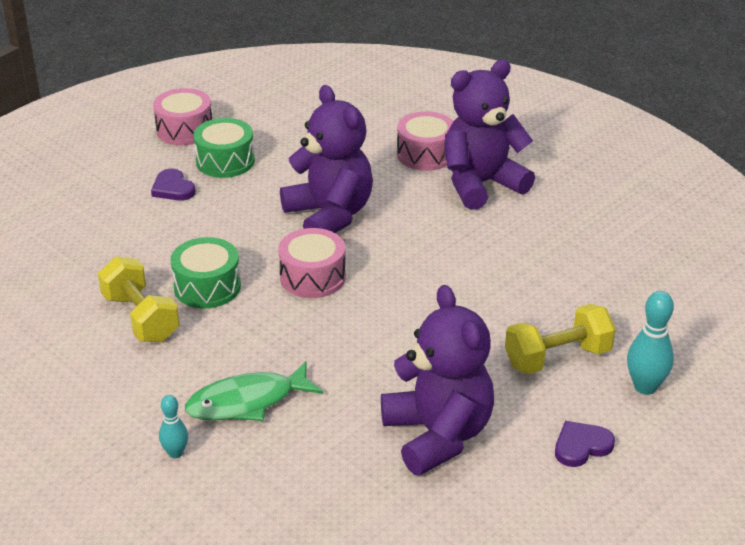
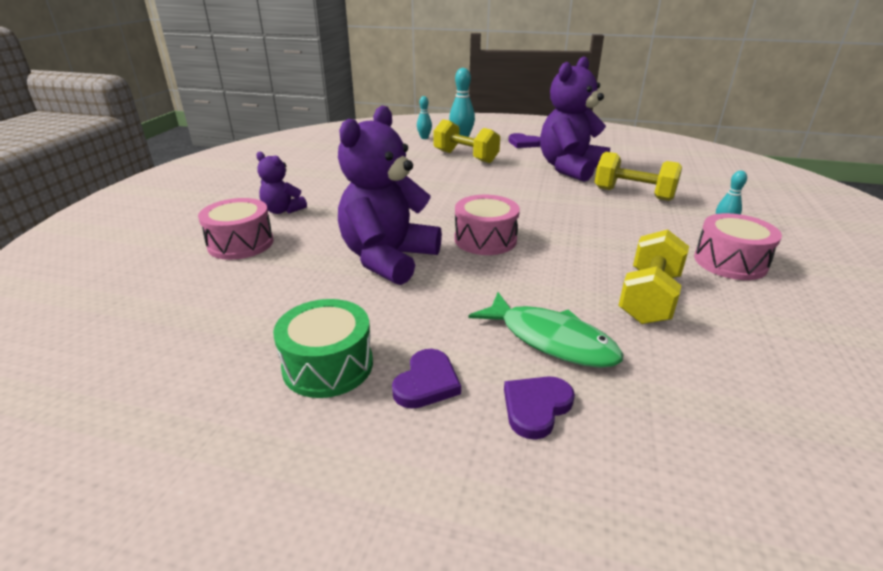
camera: 120 degrees left, 5 degrees down
pink drum [153,88,212,145] -> pink drum moved to [694,213,782,280]
green drum [170,237,241,308] -> none
green fish [185,361,323,421] -> green fish moved to [469,292,624,368]
purple teddy bear [444,60,535,210] -> purple teddy bear [256,152,307,214], size x0.50
none -> turquoise bowling pin [417,96,432,139]
none -> purple heart [504,376,575,440]
none -> yellow dumbbell [595,152,682,201]

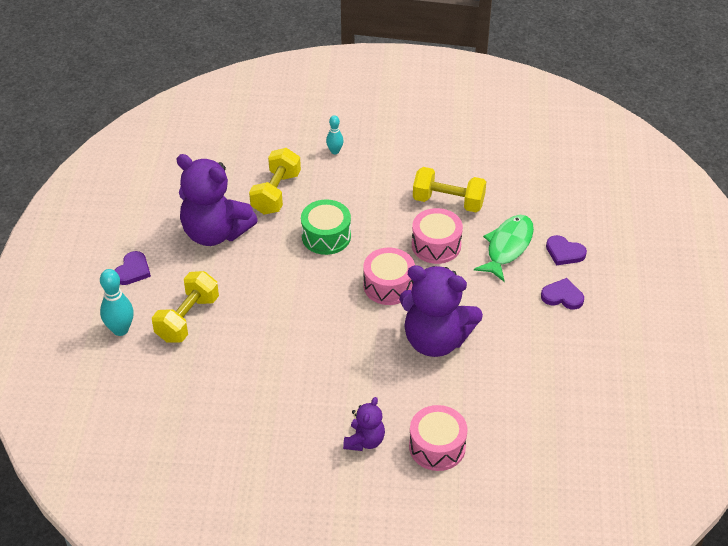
camera: 100 degrees left, 15 degrees up
green drum [273,299,373,398] -> green drum moved to [301,199,351,255]
turquoise bowling pin [417,96,432,139] -> none
pink drum [694,213,782,280] -> pink drum moved to [412,208,463,264]

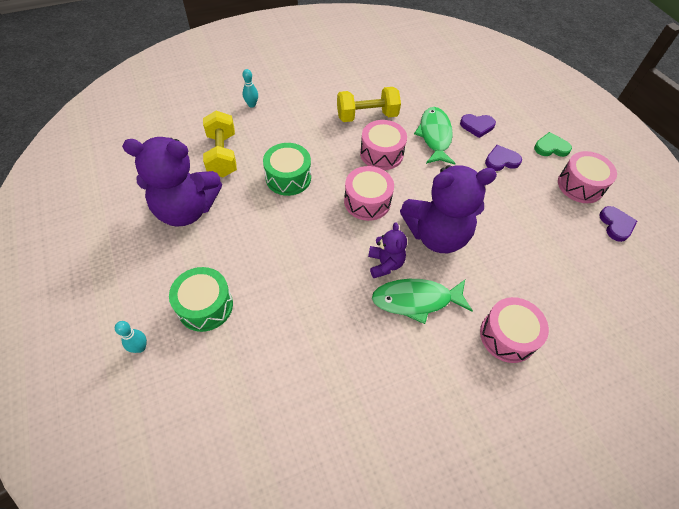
camera: 30 degrees left, 10 degrees up
turquoise bowling pin [100,269,134,336] -> turquoise bowling pin [115,321,147,353], size x0.61
purple heart [114,251,151,285] -> purple heart moved to [599,206,637,242]
yellow dumbbell [152,271,219,343] -> green drum [169,267,233,332]
purple teddy bear [343,397,385,451] -> purple teddy bear moved to [368,223,407,278]
none -> green fish [372,279,473,324]
none -> green heart [534,132,572,157]
none -> pink drum [558,151,617,203]

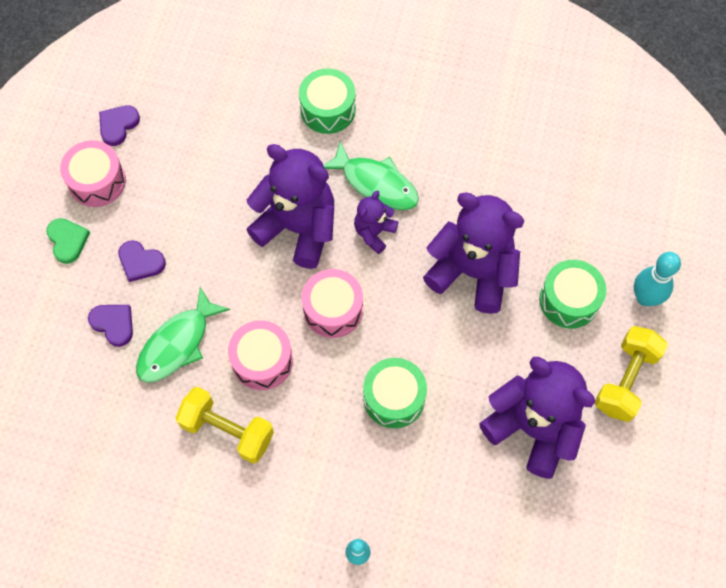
camera: 140 degrees left, 10 degrees up
turquoise bowling pin [115,321,147,353] -> turquoise bowling pin [634,252,681,306], size x1.65
yellow dumbbell [203,111,237,177] -> yellow dumbbell moved to [595,326,668,422]
pink drum [480,297,549,363] -> green drum [299,68,356,134]
green heart [534,132,572,157] -> green heart turned 150 degrees counterclockwise [46,218,90,264]
none -> purple teddy bear [423,192,524,314]

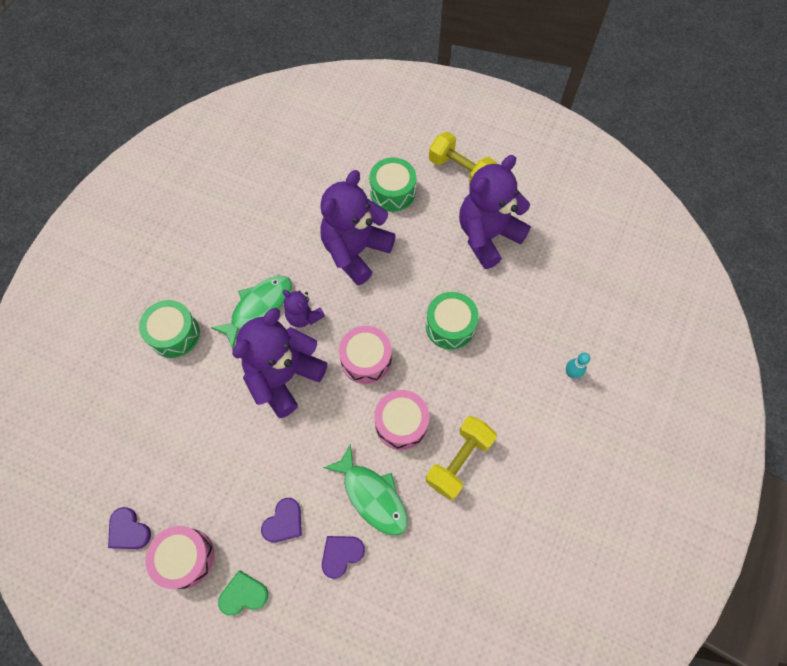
camera: 80 degrees left, 0 degrees up
turquoise bowling pin [634,252,681,306] -> none

